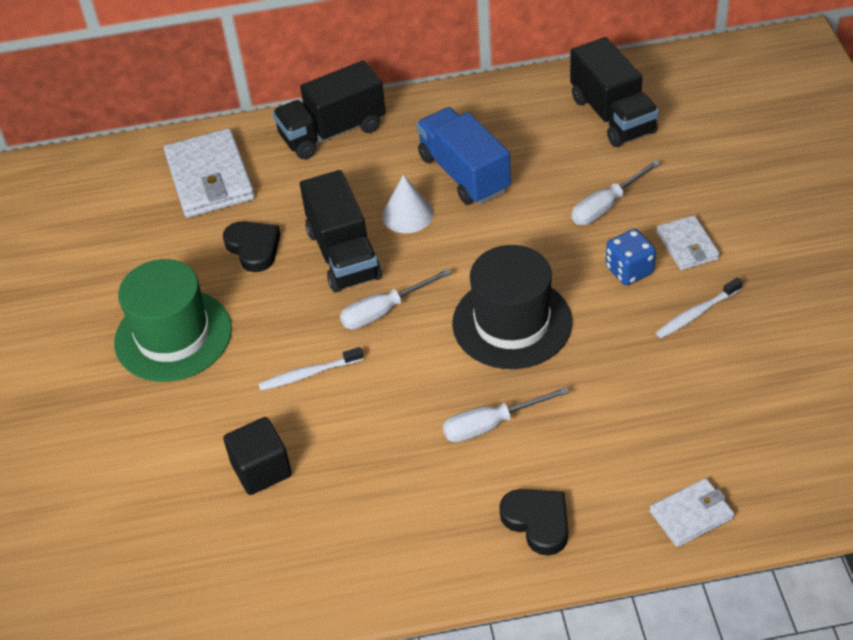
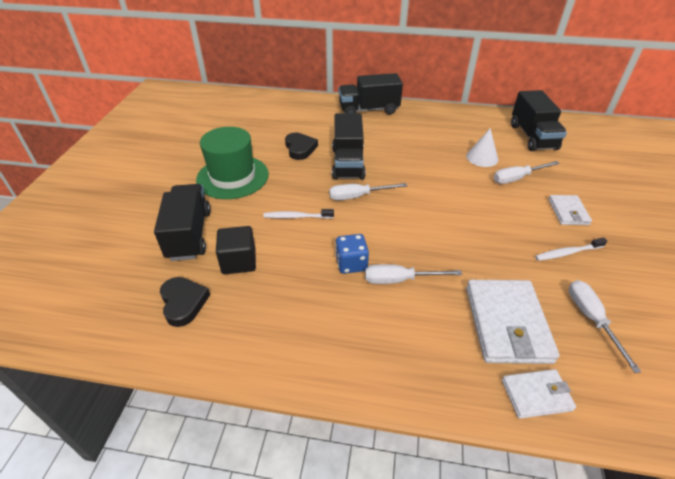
camera: 15 degrees right, 5 degrees down
white wallet [164,128,255,218] -> white wallet moved to [466,280,560,364]
white cone [382,175,433,233] -> white cone moved to [466,128,498,167]
blue truck [416,107,511,205] -> none
black hat [452,245,572,369] -> none
black heart [499,489,568,556] -> black heart moved to [160,277,210,327]
blue dice [606,229,656,285] -> blue dice moved to [335,234,369,274]
none -> black truck [154,184,211,261]
none -> white screwdriver [569,280,641,373]

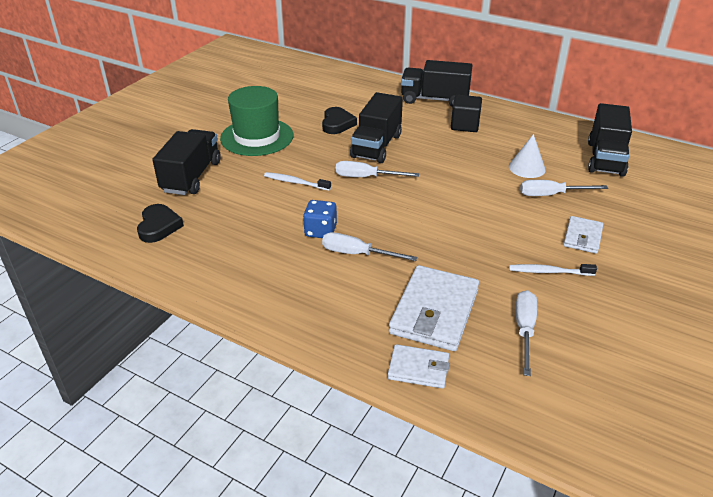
camera: 20 degrees right, 5 degrees down
black cube [216,226,256,274] -> black cube moved to [451,95,482,132]

